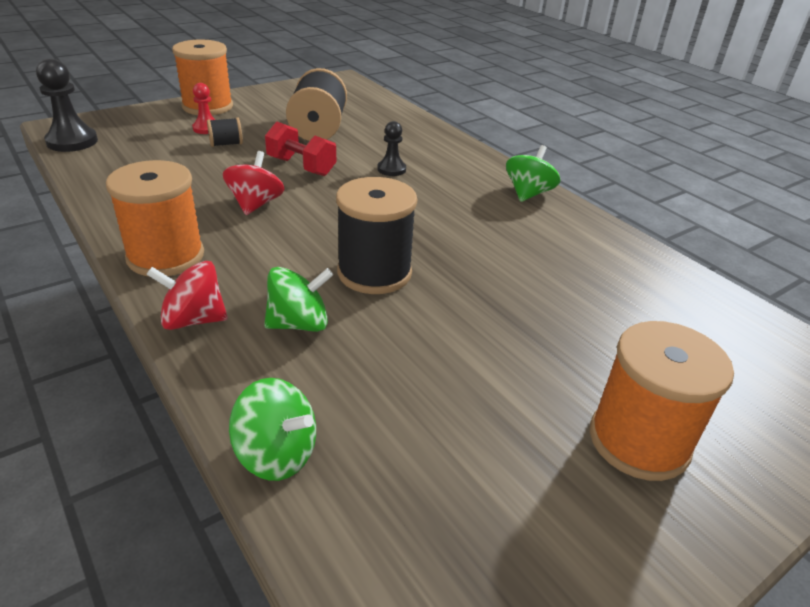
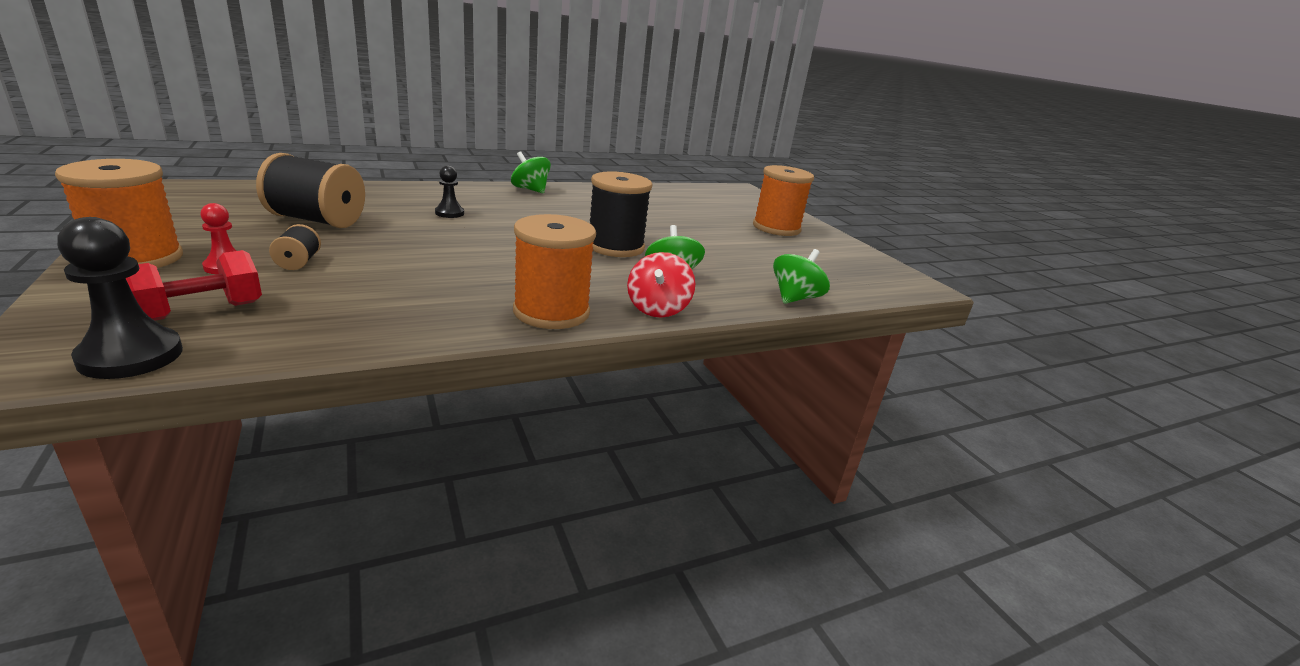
camera: 80 degrees left, 10 degrees down
red spinning top [223,151,285,215] -> none
red dumbbell [265,122,336,176] -> red dumbbell moved to [126,250,262,321]

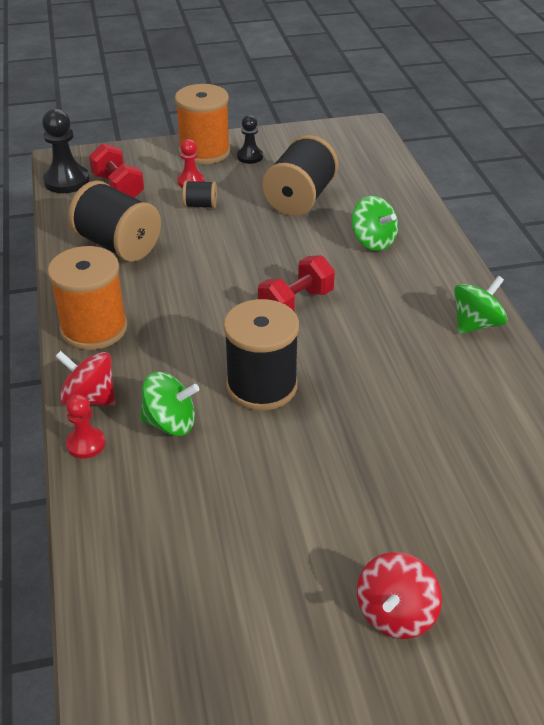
camera: 105 degrees right, 15 degrees up
black pawn [435,165,464,218] -> black pawn moved to [237,115,263,164]
orange spool [753,165,814,236] -> red spinning top [357,552,442,639]
green spinning top [773,249,830,304] -> green spinning top moved to [352,196,398,251]
none -> red pawn [66,394,105,459]
none -> black spool [68,180,161,262]
none -> red dumbbell [258,255,335,311]

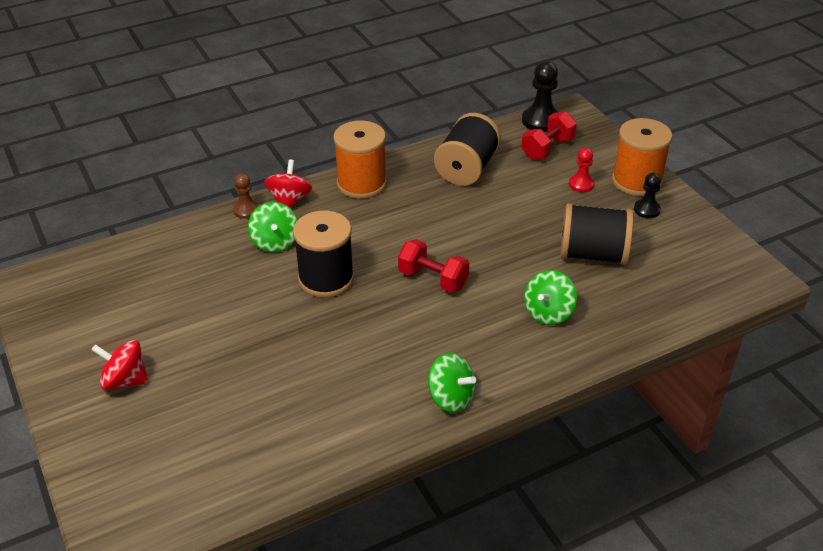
camera: 75 degrees right, 0 degrees up
red pawn [66,394,105,459] -> brown pawn [233,173,259,219]
black spool [183,181,217,208] -> none

